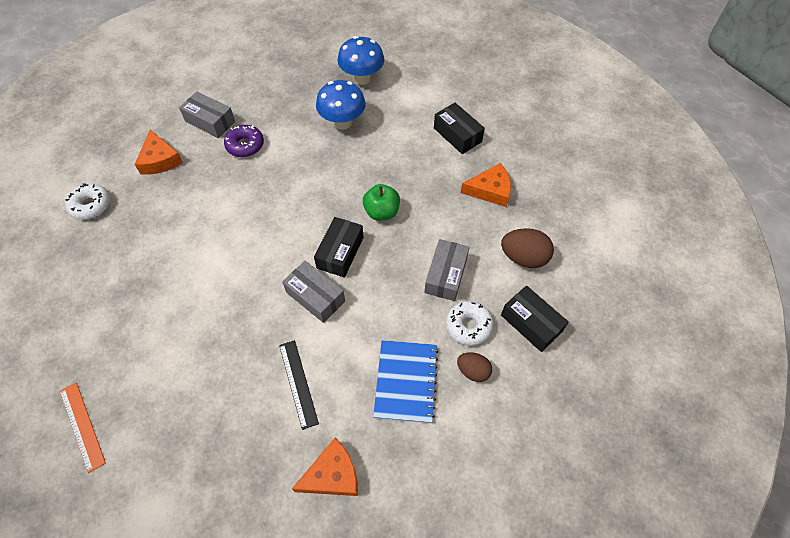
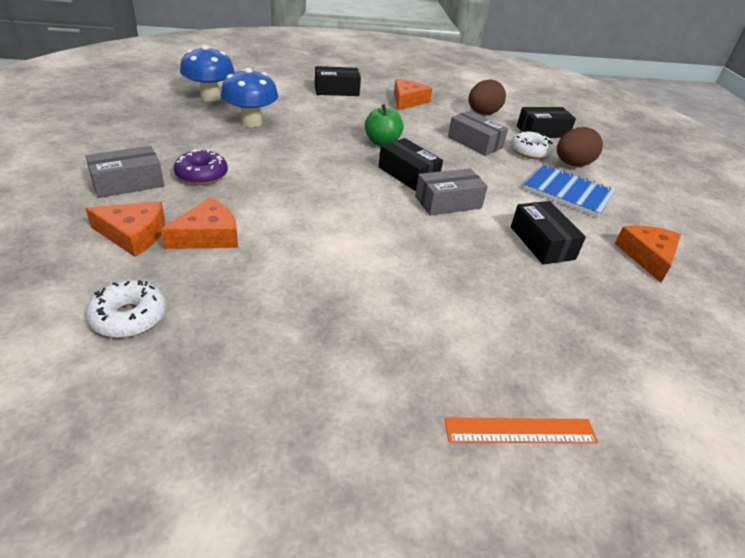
camera: 65 degrees left, 20 degrees down
black ruler [279,340,319,430] -> black box [511,201,586,265]
brown egg [457,352,492,382] -> brown egg [557,127,603,167], size x1.59
none -> orange cheese [161,197,238,249]

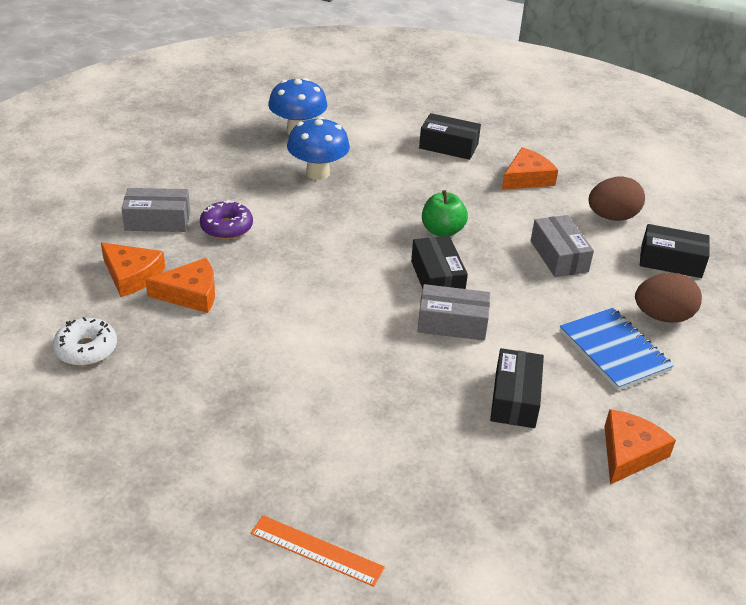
camera: 30 degrees right, 0 degrees up
white donut [511,130,554,159] -> none

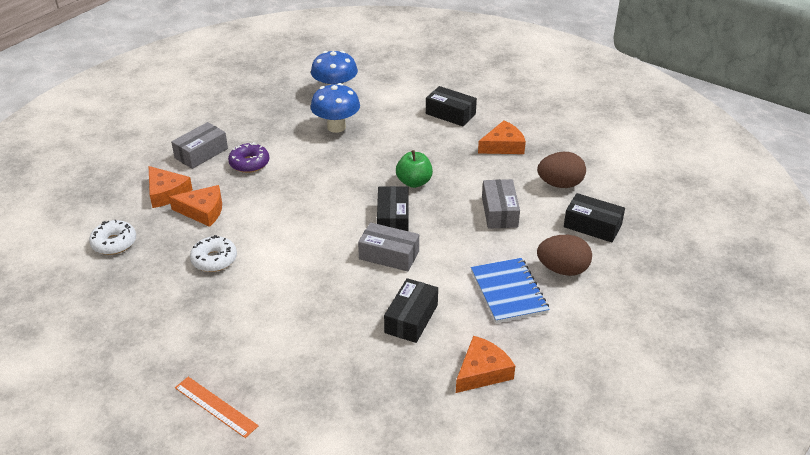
camera: 15 degrees right, 0 degrees up
grey box [122,188,190,232] -> grey box turned 60 degrees counterclockwise [171,122,228,169]
none -> white donut [190,235,237,272]

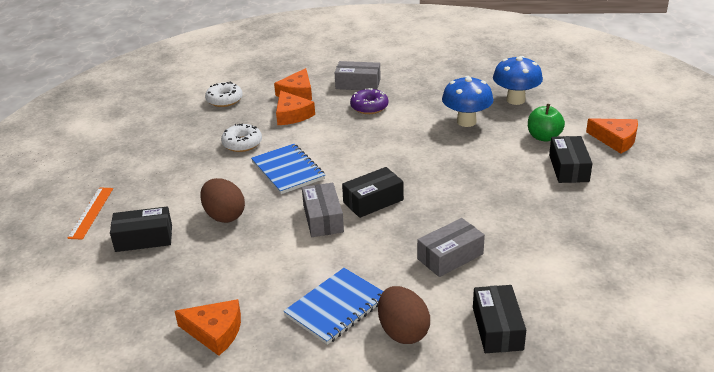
camera: 60 degrees right, 5 degrees down
black box [384,278,438,343] -> black box moved to [110,207,172,252]
green apple [396,150,433,188] -> green apple moved to [528,104,565,142]
orange cheese [478,120,526,154] -> orange cheese moved to [586,118,638,154]
brown egg [537,152,586,188] -> brown egg moved to [200,178,245,223]
none -> blue notebook [251,144,325,194]

